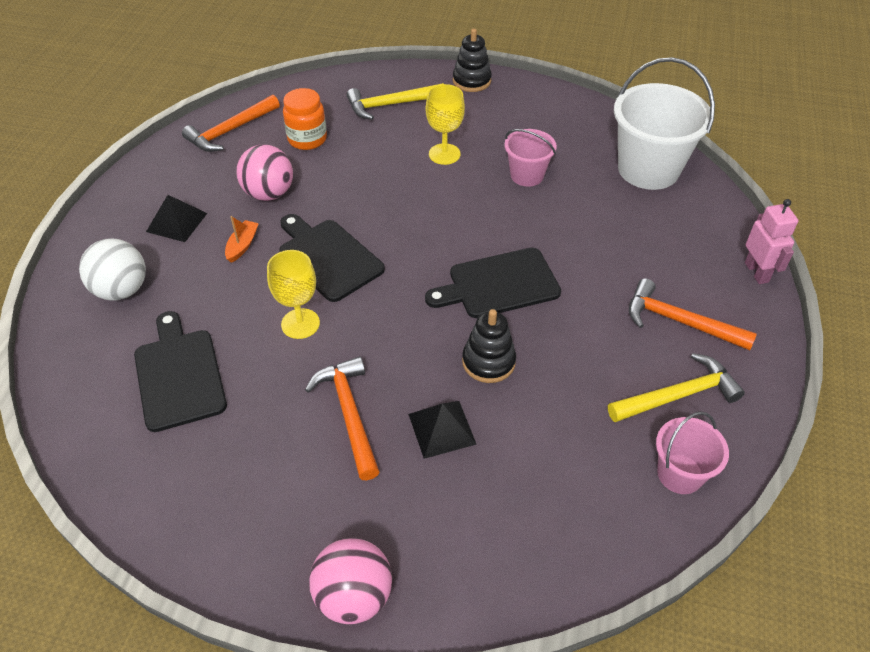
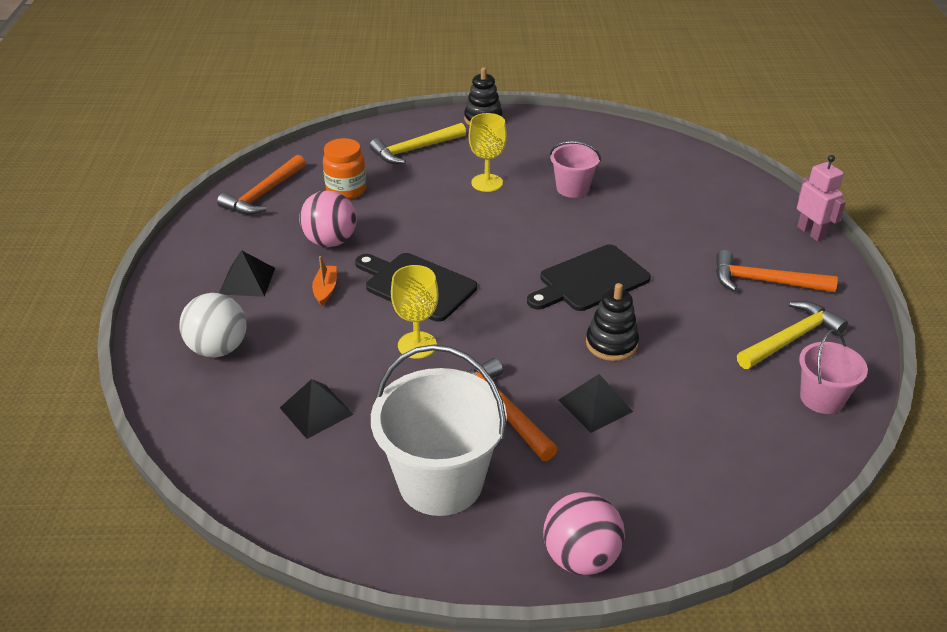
camera: 15 degrees left, 10 degrees down
black cutting board [134,311,227,432] -> black pyramid [280,379,354,439]
white bucket [614,57,715,190] -> white bucket moved to [371,344,507,516]

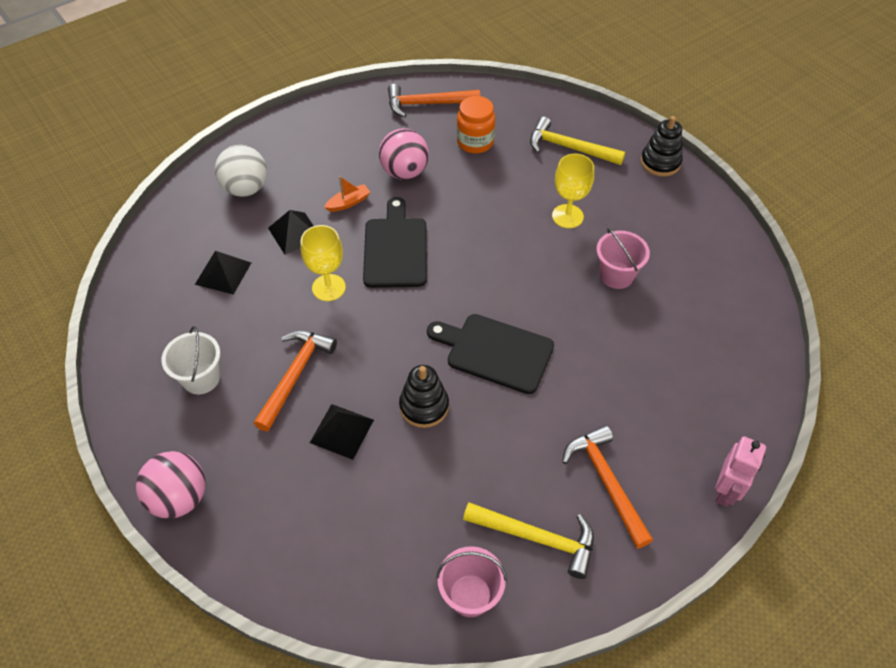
camera: 55 degrees right, 15 degrees up
black pyramid [219,250,275,297] -> black pyramid moved to [268,210,313,255]
white bucket [371,344,507,516] -> white bucket [161,326,220,394], size x0.55

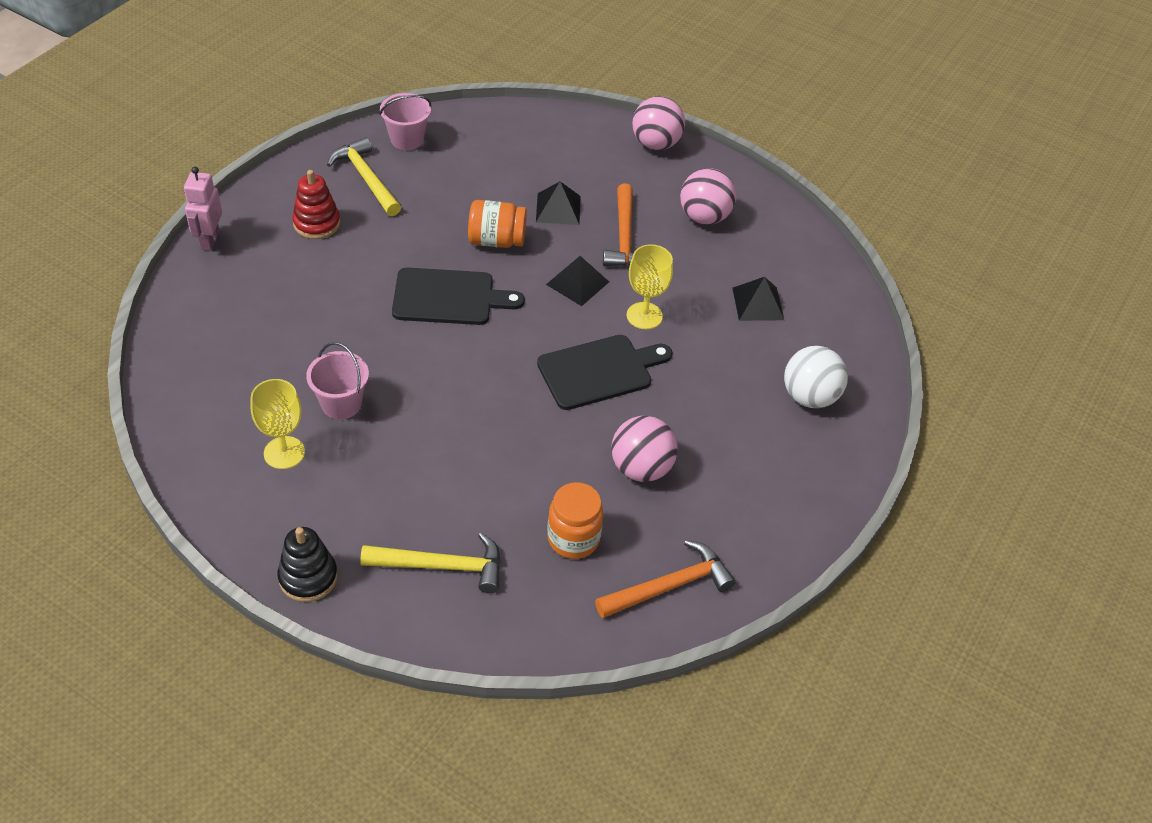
camera: 155 degrees right, 5 degrees down
white bucket [161,326,220,394] -> pink ball [680,168,736,225]
black pyramid [268,210,313,255] -> black pyramid moved to [546,256,609,306]
orange boat [324,176,370,212] -> none
black cutting board [363,197,427,288] -> black cutting board turned 90 degrees counterclockwise [537,335,673,410]
black stacking toy [399,365,449,428] -> orange jar [468,200,527,248]
yellow hammer [463,502,594,579] -> yellow hammer turned 60 degrees clockwise [327,137,401,216]
yellow goblet [552,154,594,228] -> yellow goblet moved to [250,379,305,469]
orange hammer [562,425,653,548] -> red stacking toy [292,170,340,239]

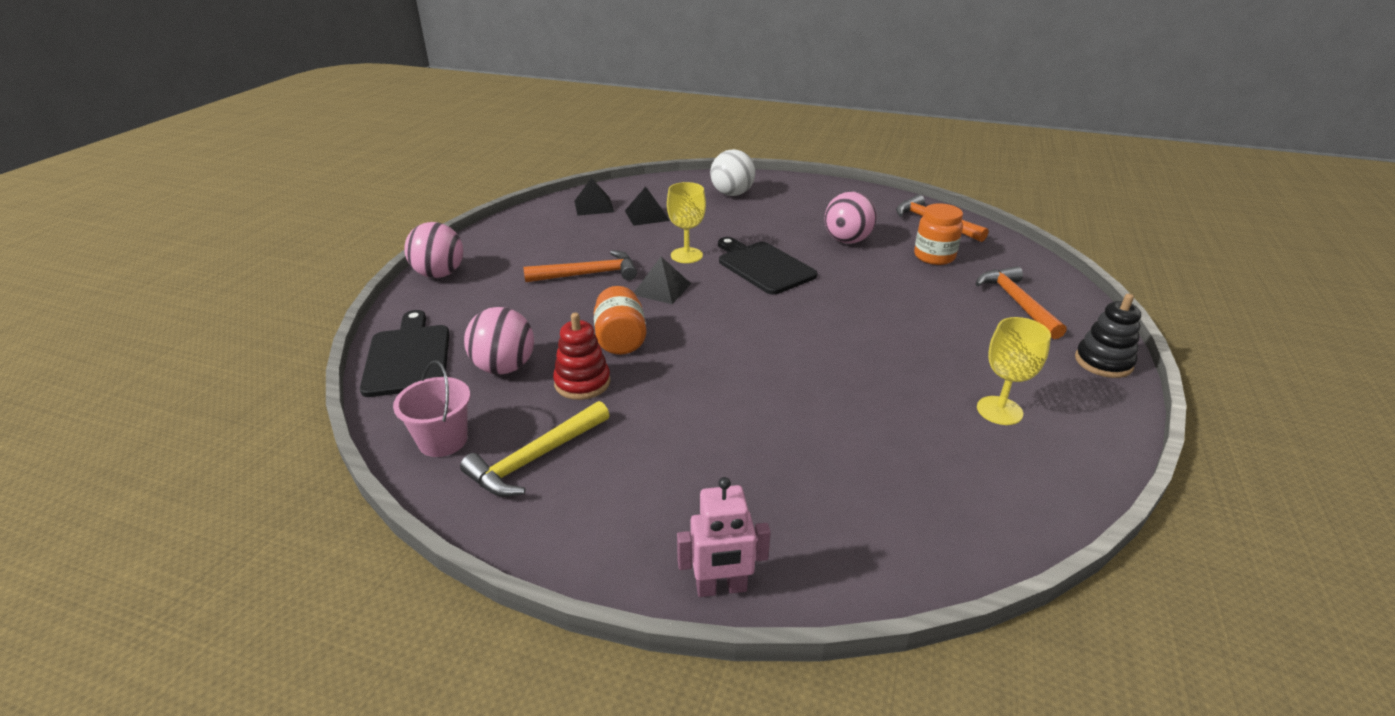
camera: 100 degrees left, 15 degrees down
red stacking toy [292,170,340,239] -> red stacking toy moved to [553,313,610,400]
pink bucket [306,342,369,419] -> none
yellow hammer [360,532,501,594] -> orange hammer [976,266,1067,339]
black cutting board [392,267,525,325] -> black cutting board moved to [360,310,450,397]
black pyramid [536,181,581,225] -> black pyramid moved to [574,178,614,216]
pink ball [680,168,736,225] -> pink ball moved to [464,307,534,375]

